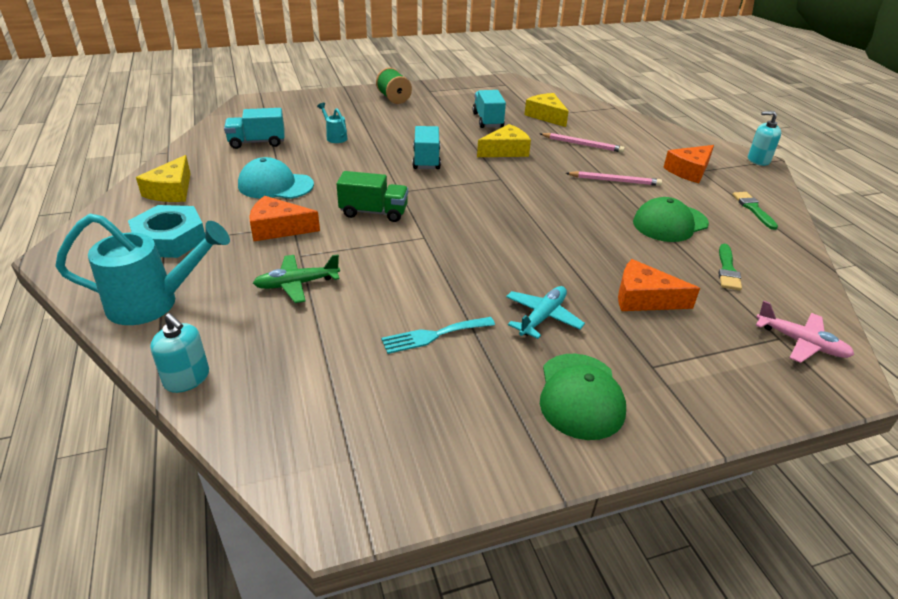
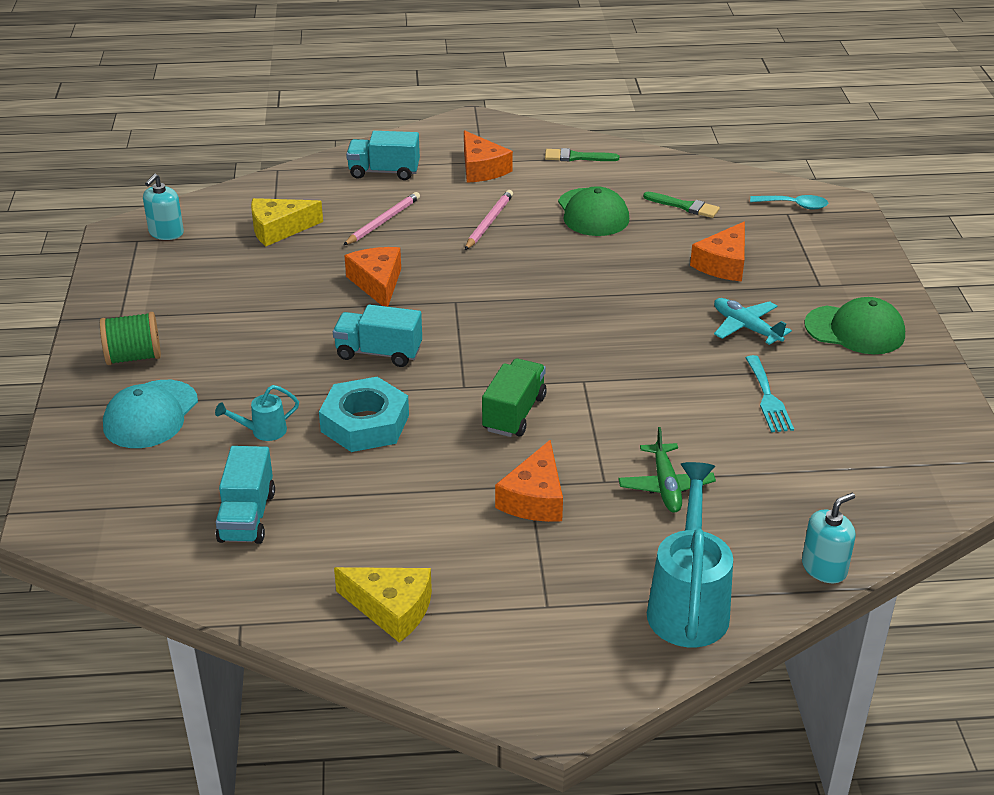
camera: 75 degrees left, 0 degrees up
turquoise nut [128,205,205,258] -> turquoise nut moved to [319,377,409,452]
turquoise cap [238,157,314,199] -> turquoise cap moved to [103,380,198,448]
turquoise truck [473,90,506,128] -> turquoise truck moved to [346,131,420,180]
yellow cheese [477,124,531,157] -> orange cheese [344,247,401,307]
turquoise soap dispenser [748,111,781,166] -> turquoise soap dispenser moved to [143,174,184,240]
pink plane [756,301,854,363] -> turquoise spoon [750,195,828,210]

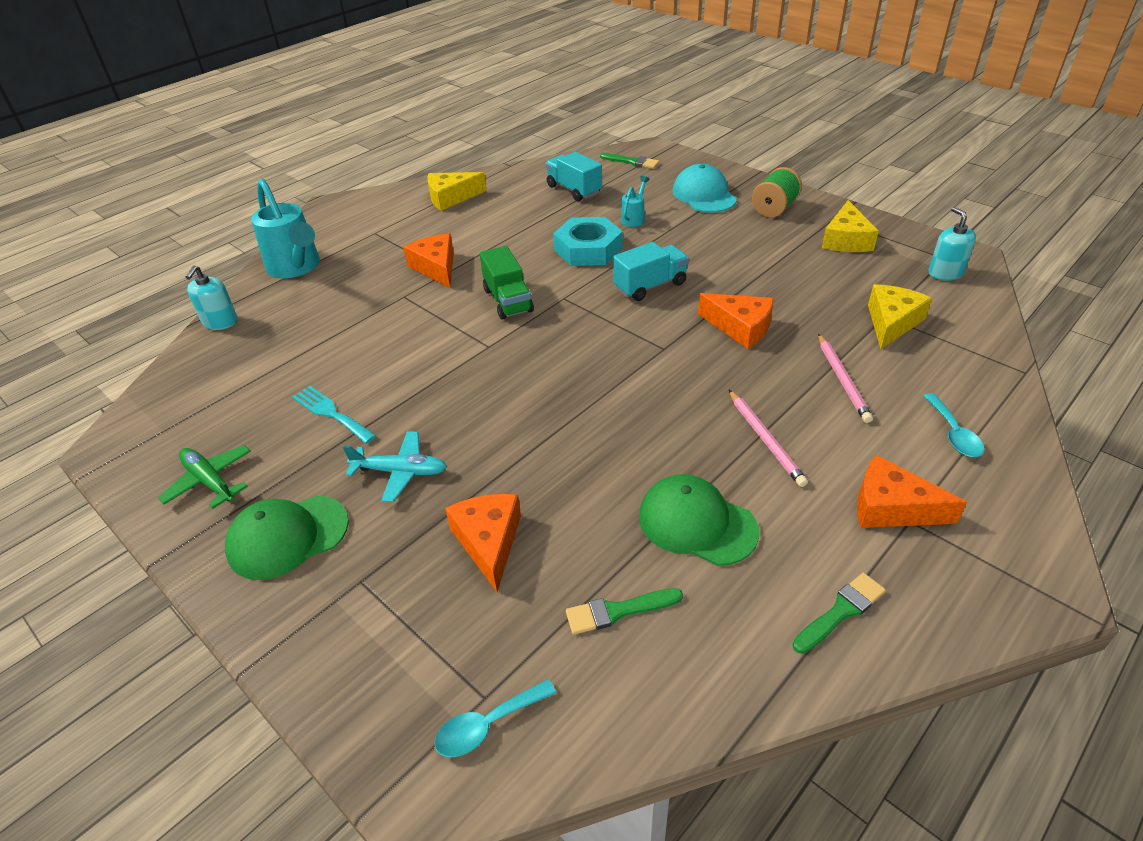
camera: 140 degrees right, 5 degrees up
turquoise truck [346,131,420,180] -> turquoise spoon [924,393,984,457]
green plane [618,427,716,513] -> green plane moved to [158,445,251,509]
none -> green brush [600,153,660,169]
none -> yellow cheese [822,200,879,252]

